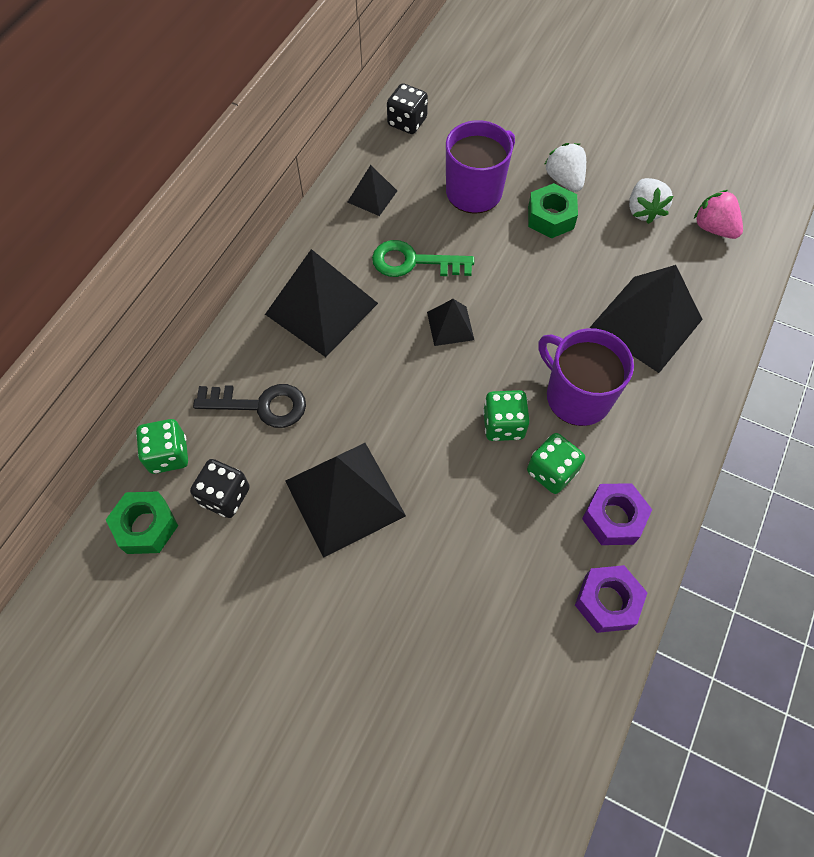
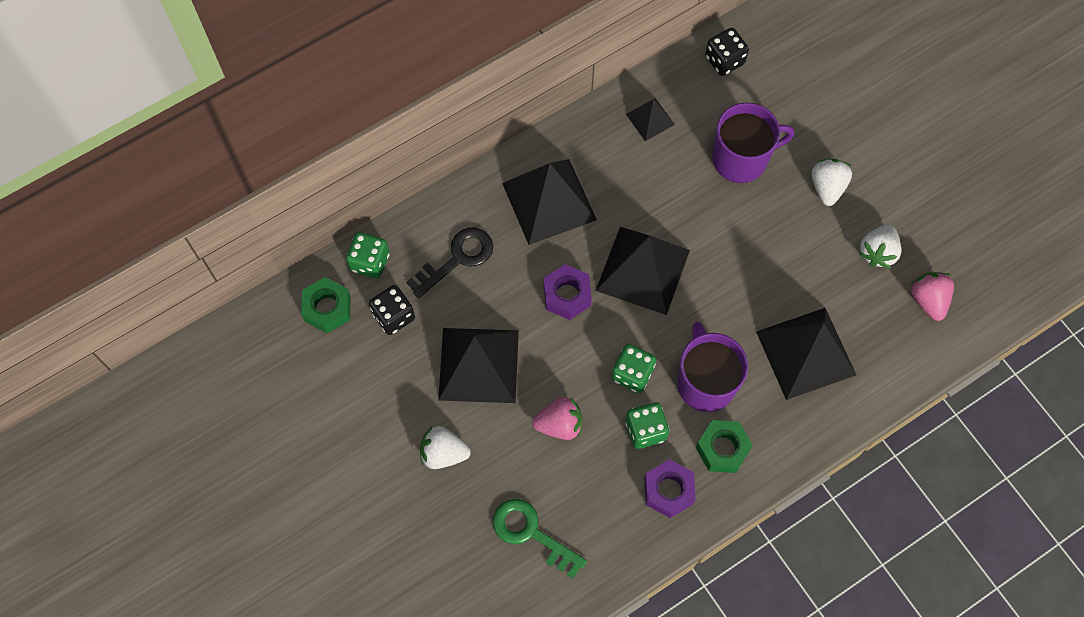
camera: 30 degrees right, 5 degrees up
black key [193,384,306,428] -> black key turned 75 degrees counterclockwise [406,227,493,298]
green key [372,240,474,277] -> green key moved to [493,499,587,579]
black pyramid [427,299,474,346] -> black pyramid [596,227,690,315], size x2.00
green nut [528,183,578,239] -> green nut moved to [696,420,753,473]
purple nut [575,565,647,633] -> purple nut moved to [544,264,592,320]
none -> white strawberry [420,426,471,469]
none -> pink strawberry [532,397,582,440]

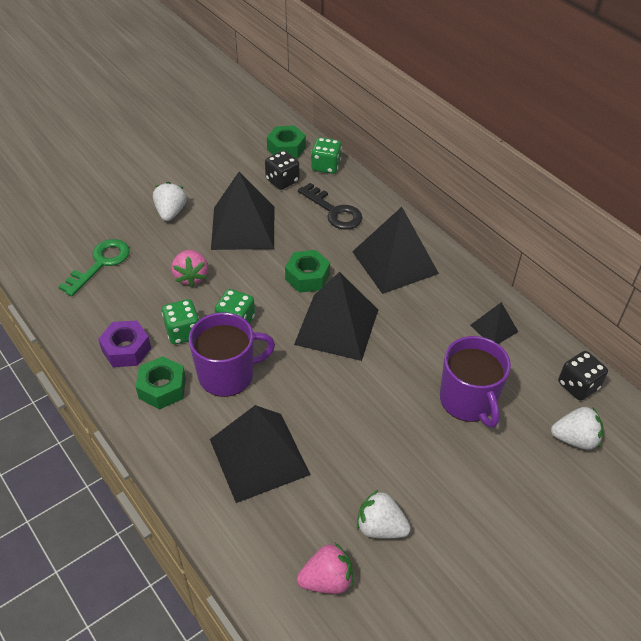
camera: 85 degrees right, 20 degrees down
purple nut [544,264,592,320] -> green nut [285,250,330,293]
white strawberry [811,159,852,206] -> white strawberry moved to [551,407,604,450]

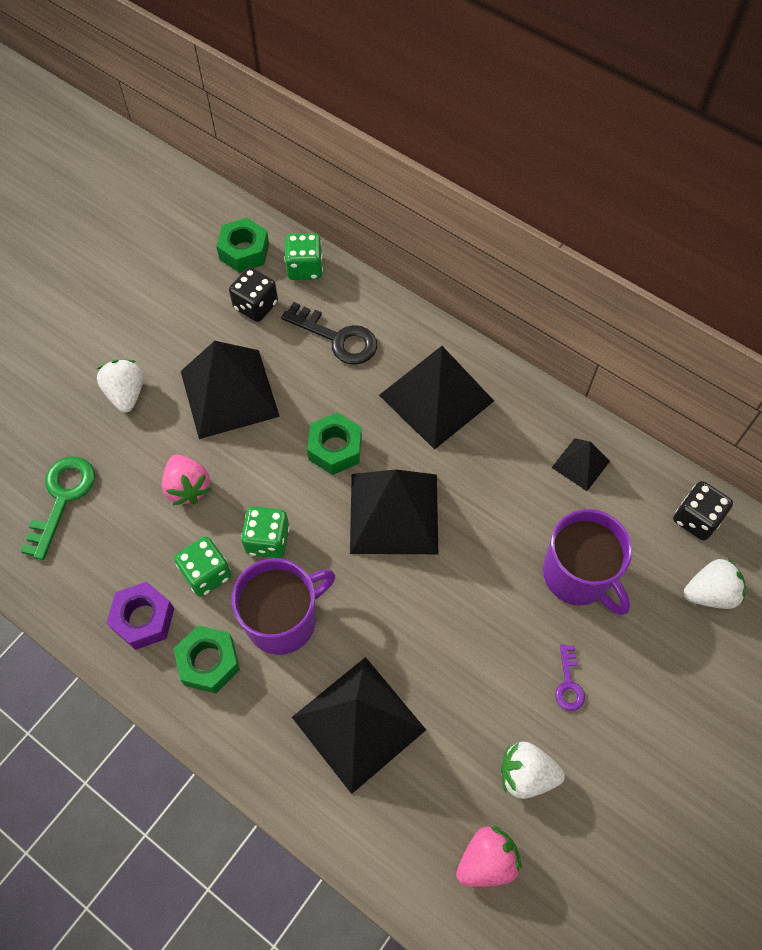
camera: 15 degrees left, 15 degrees up
none -> purple key [555,644,585,711]

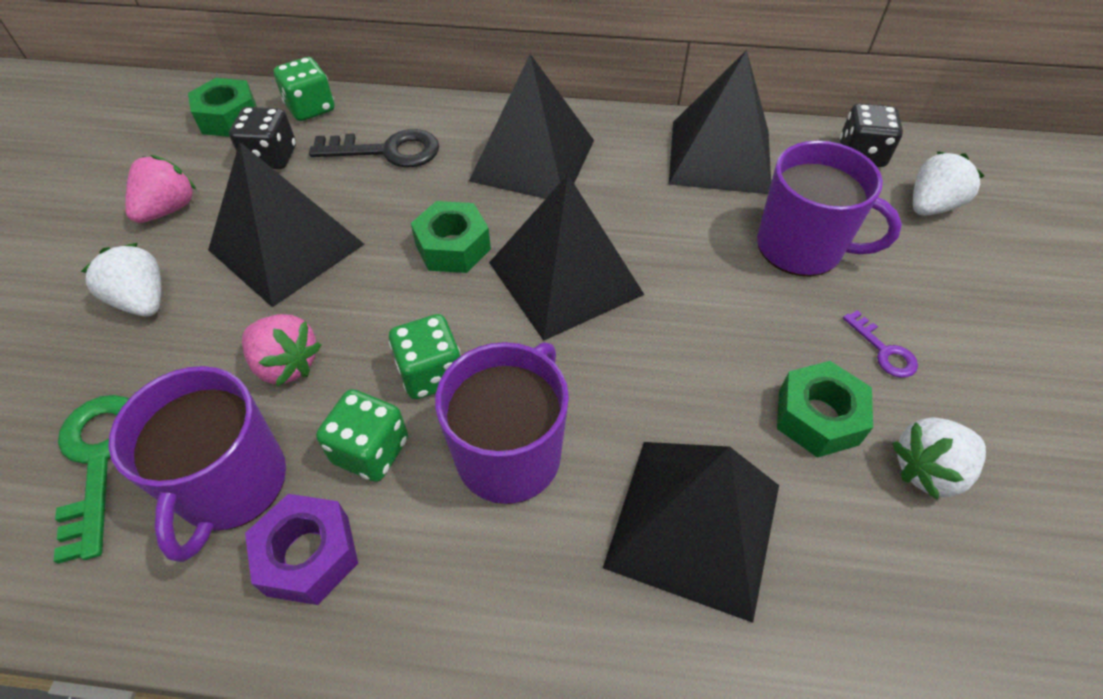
camera: 30 degrees left, 10 degrees down
green nut [173,625,240,693] -> green nut moved to [777,361,873,458]
pink strawberry [456,826,522,887] -> pink strawberry moved to [125,155,196,223]
black pyramid [551,438,610,491] -> black pyramid [669,50,771,194], size x2.00
none -> purple mug [108,366,286,562]

